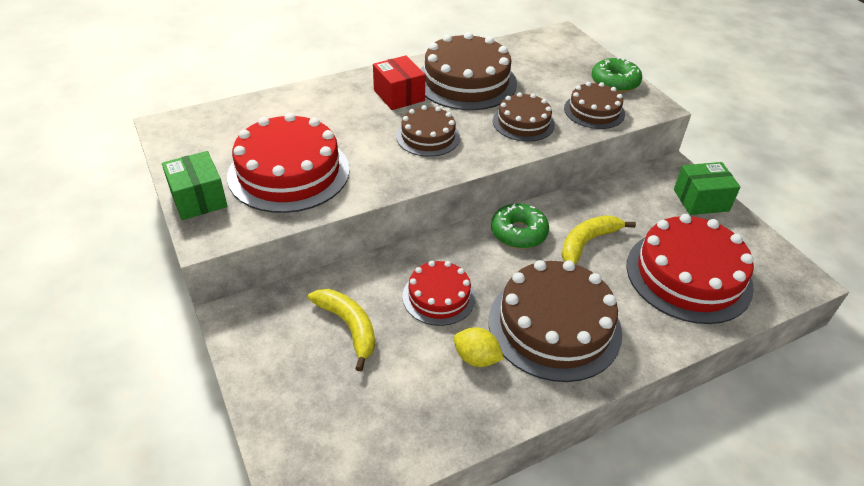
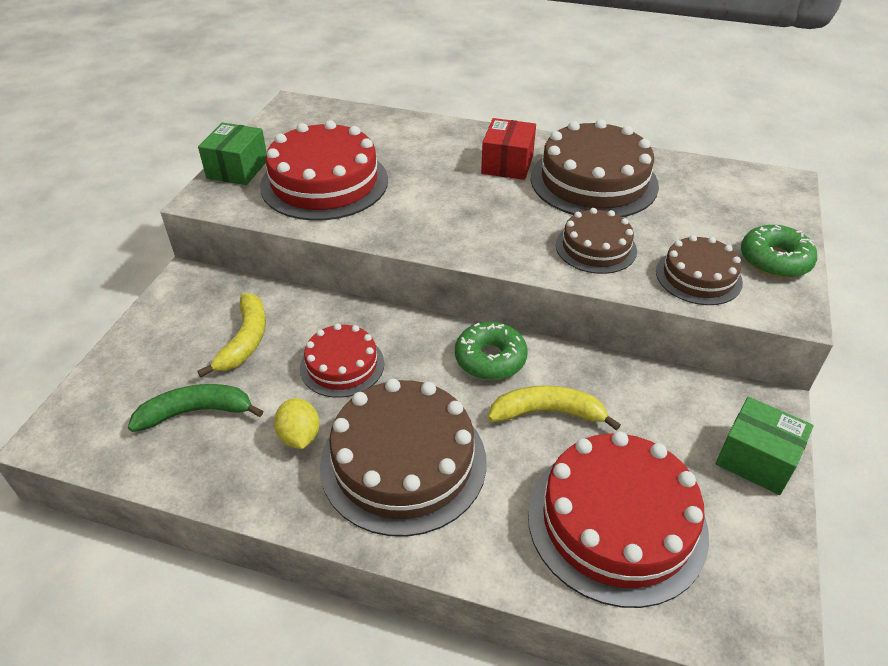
camera: 45 degrees right, 0 degrees up
brown cake [396,105,460,157] -> none
none -> green banana [128,384,263,432]

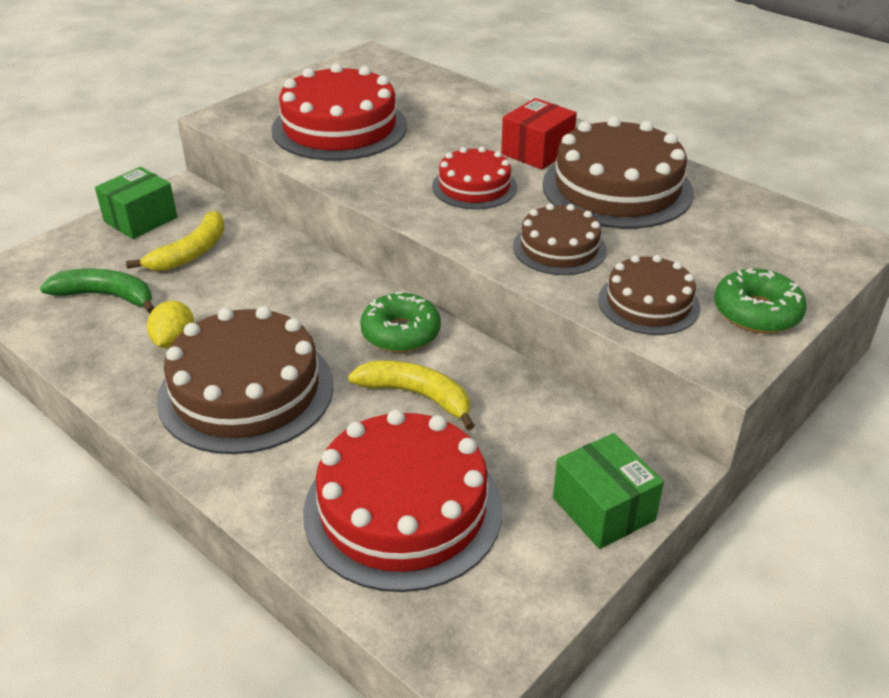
camera: 25 degrees right, 5 degrees down
green box [198,122,267,185] -> green box moved to [95,167,177,239]
red cake [300,323,384,398] -> red cake moved to [432,146,517,209]

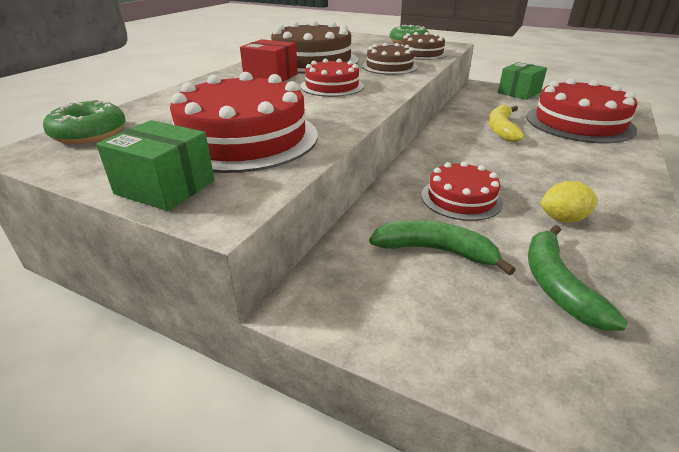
camera: 105 degrees left, 5 degrees down
green box [95,167,177,239] -> green box moved to [96,120,215,211]
yellow banana [126,210,225,271] -> green banana [369,220,515,275]
brown cake [157,306,334,454] -> none
green donut [360,292,441,352] -> green donut moved to [43,100,125,144]
none -> red cake [421,161,503,221]

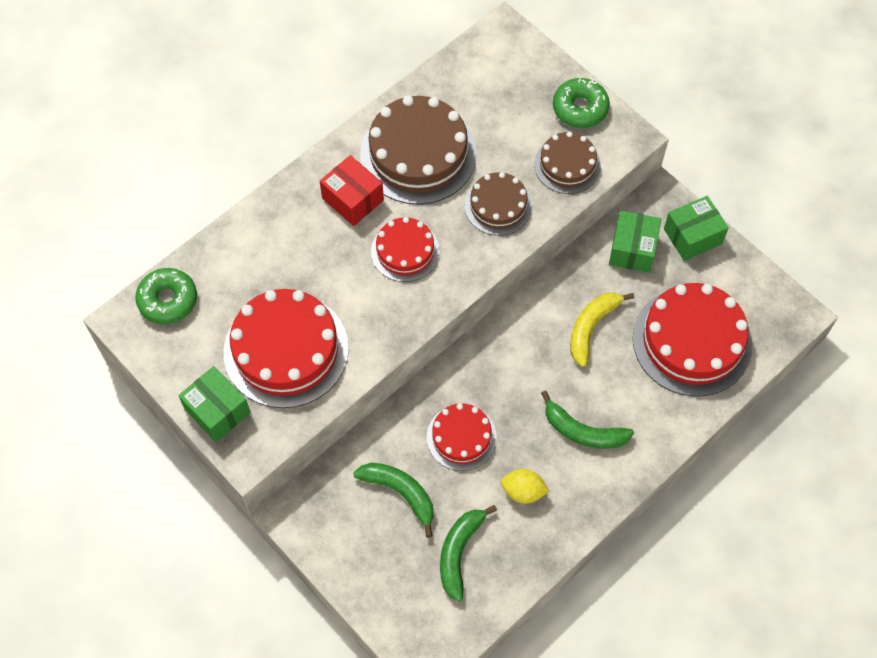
camera: 20 degrees right, 30 degrees up
none -> green banana [541,391,634,449]
none -> green box [609,210,661,273]

